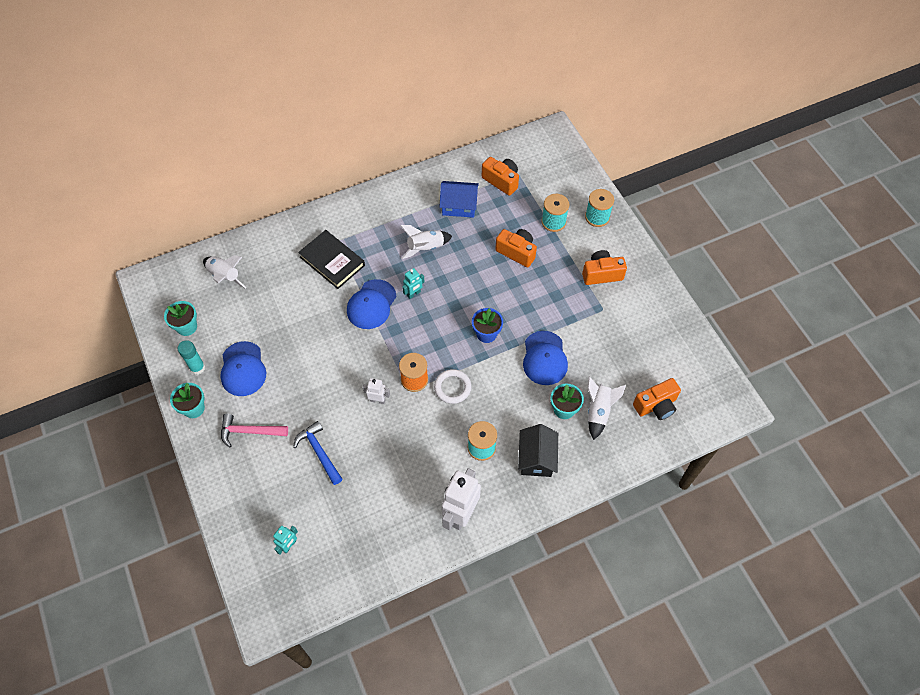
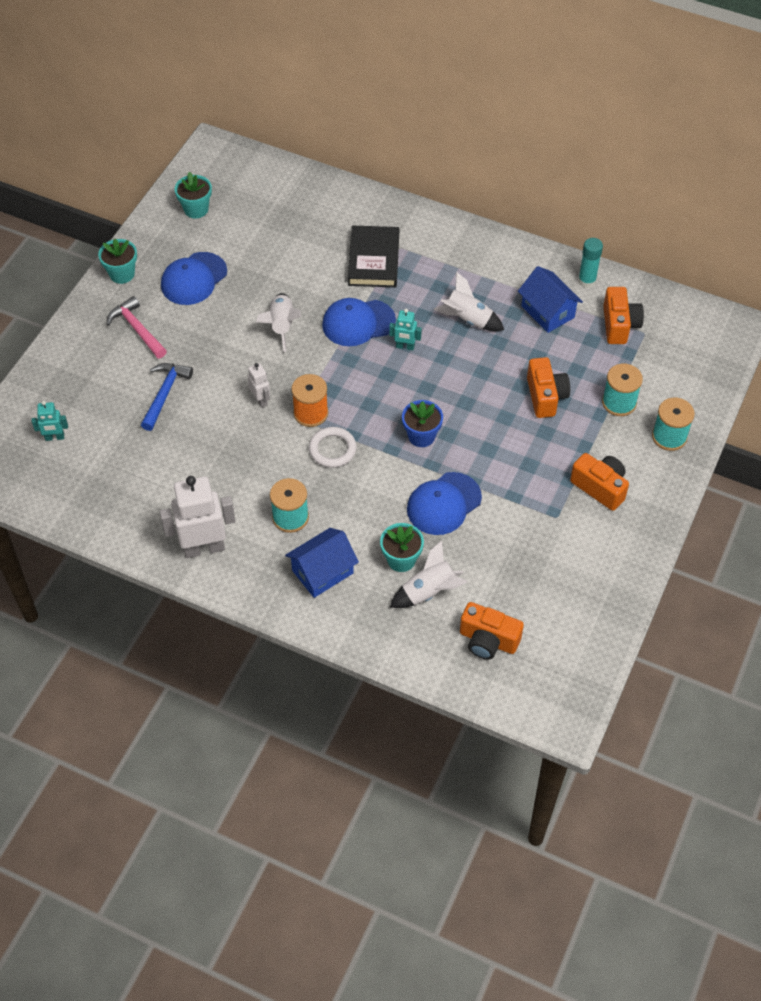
camera: 50 degrees right, 5 degrees down
turquoise glue stick [178,340,205,375] -> turquoise glue stick moved to [578,238,603,288]
white rocket [203,255,247,289] -> white rocket moved to [256,293,302,352]
black house [518,424,558,477] -> blue house [285,528,359,598]

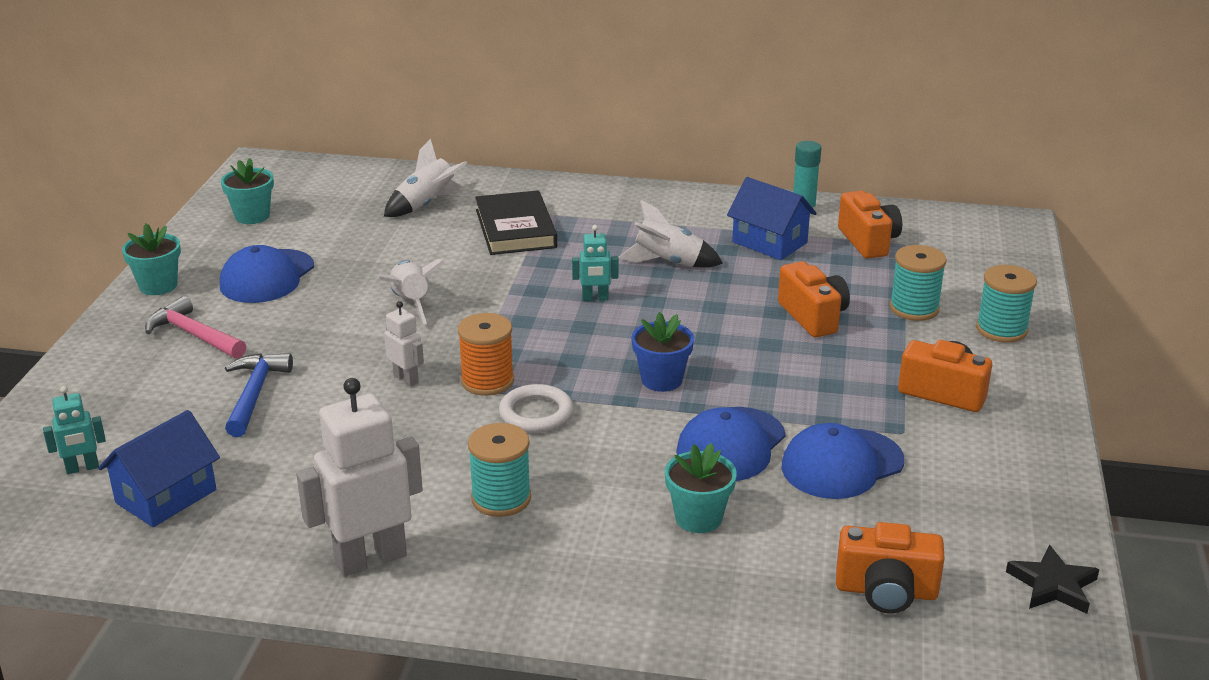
camera: 15 degrees left, 25 degrees down
blue house [285,528,359,598] -> blue house moved to [98,410,220,527]
blue cap [322,298,396,346] -> blue cap moved to [781,423,904,499]
white rocket [390,540,467,608] -> white rocket moved to [384,139,468,217]
none -> black star [1006,545,1099,614]

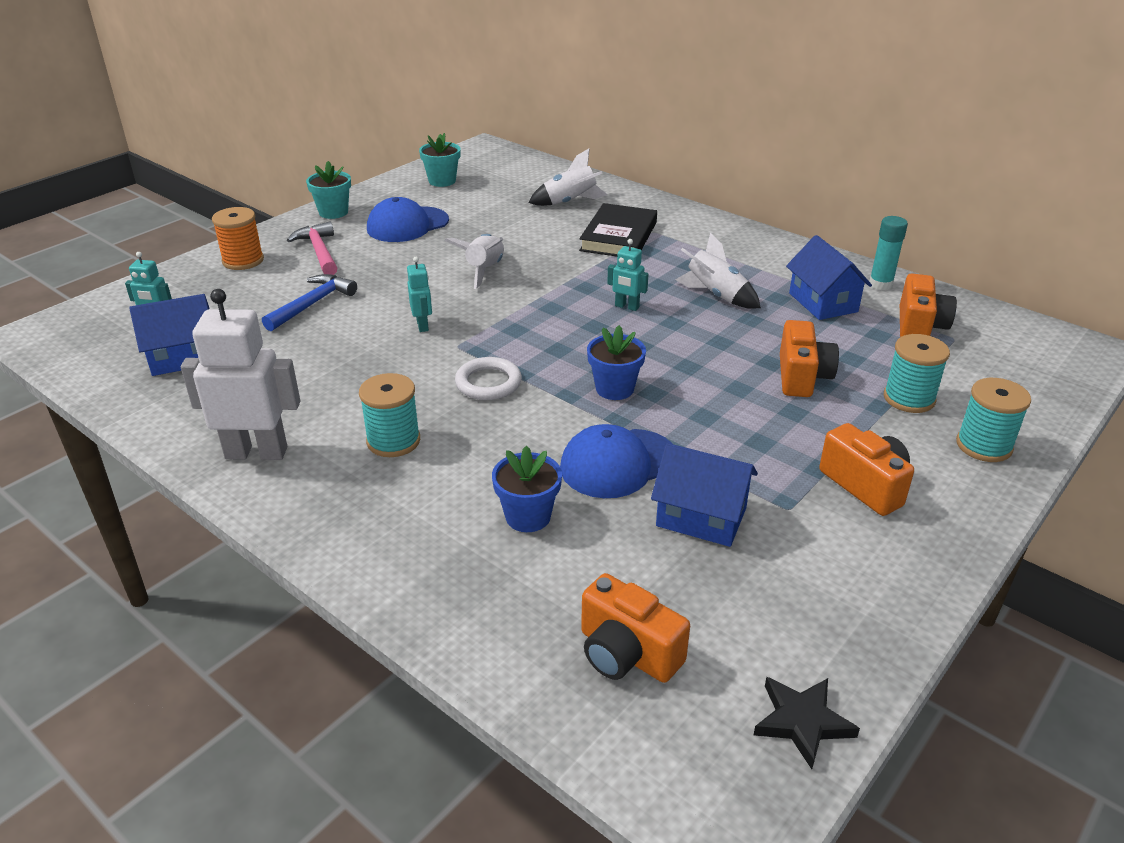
camera: 30 degrees right, 5 degrees up
white robot [384,301,424,386] -> turquoise robot [407,257,432,332]
orange spool [458,313,514,396] -> orange spool moved to [212,207,264,270]
turquoise flower pot [665,443,737,533] -> blue flower pot [492,446,562,532]
blue cap [781,423,904,499] -> blue house [651,443,758,547]

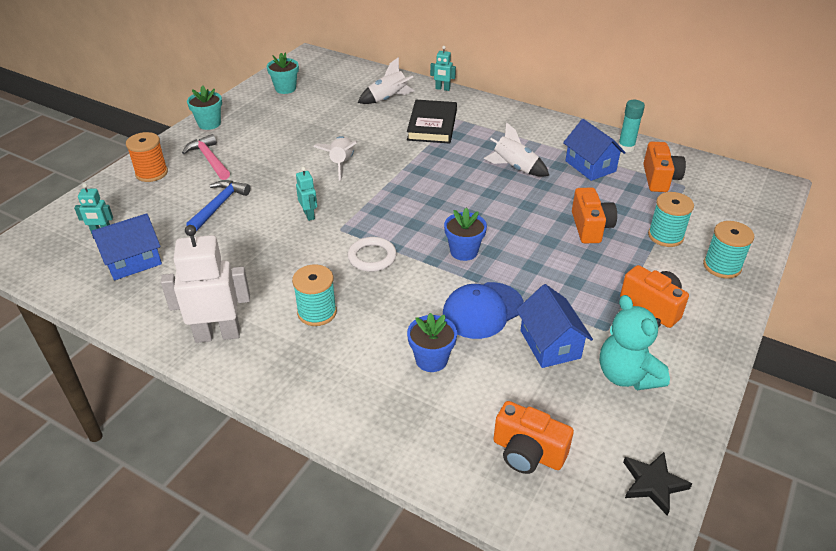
camera: 10 degrees left, 5 degrees up
blue cap [367,197,449,242] -> none
turquoise robot [607,239,648,311] -> turquoise robot moved to [430,46,456,91]
blue house [651,443,758,547] -> blue house turned 60 degrees clockwise [516,284,593,368]
none -> turquoise teddy bear [600,295,670,390]

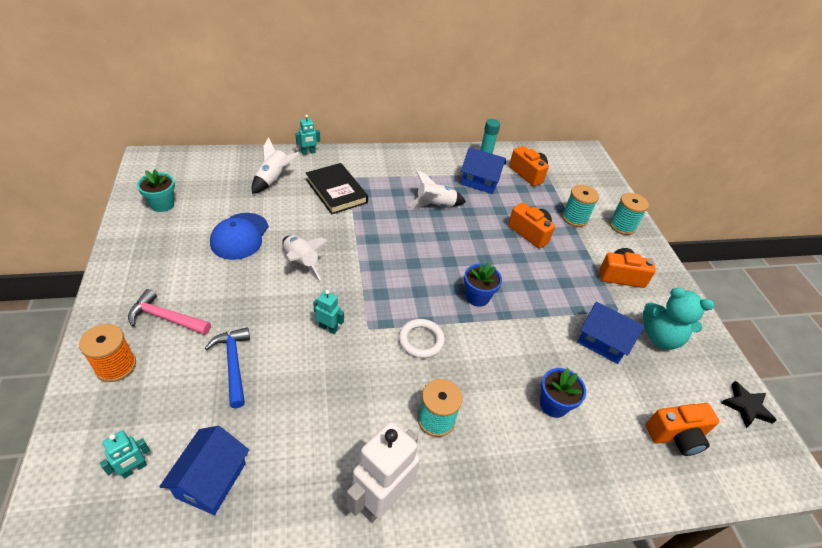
camera: 45 degrees left, 5 degrees up
turquoise flower pot [187,85,222,130] -> none
blue cap [443,282,524,339] -> blue cap moved to [210,213,269,260]

